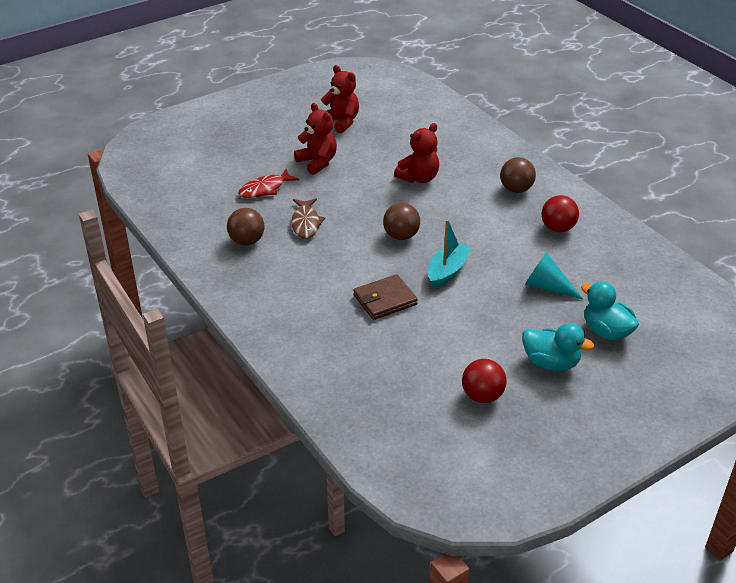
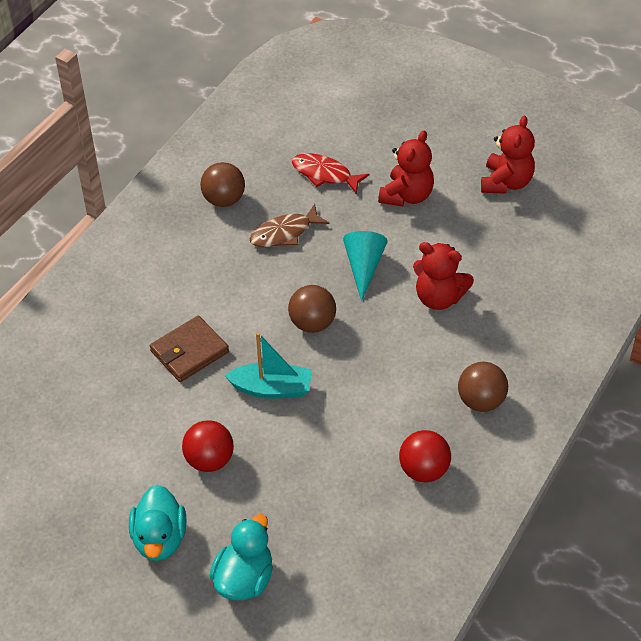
camera: 65 degrees right, 10 degrees up
brown wallet [353,274,418,320] -> brown wallet turned 75 degrees counterclockwise [150,316,229,382]
red ball [462,359,507,403] -> red ball moved to [182,420,234,472]
turquoise cone [525,252,584,300] -> turquoise cone moved to [343,231,387,301]

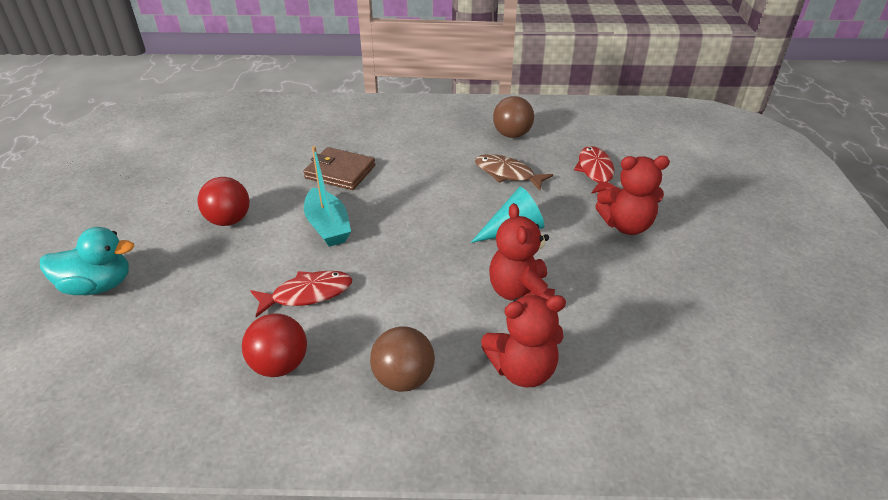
camera: 60 degrees right, 10 degrees down
turquoise duck [129,485,187,561] -> none
brown ball [288,285,336,333] -> none
red teddy bear [481,116,535,194] -> red teddy bear moved to [481,295,566,387]
none -> red fish [250,271,352,317]

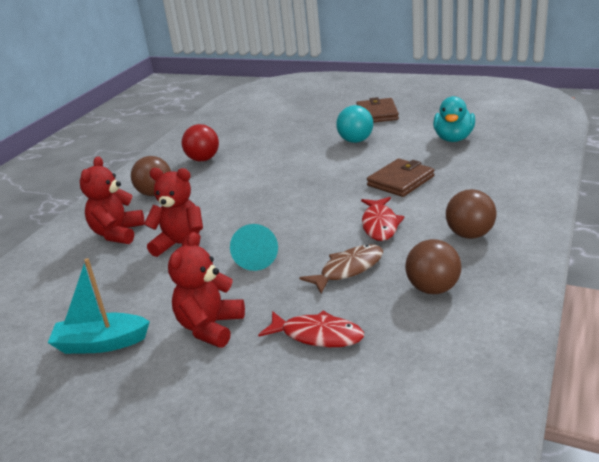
camera: 115 degrees right, 10 degrees down
turquoise duck [40,227,134,295] -> turquoise duck moved to [433,96,475,142]
red ball [198,177,249,226] -> turquoise ball [336,105,373,143]
red fish [250,271,352,317] -> red fish moved to [361,197,405,241]
turquoise boat [304,146,351,247] -> turquoise boat moved to [48,258,150,354]
none -> brown wallet [356,97,399,123]
none -> brown ball [446,189,496,239]

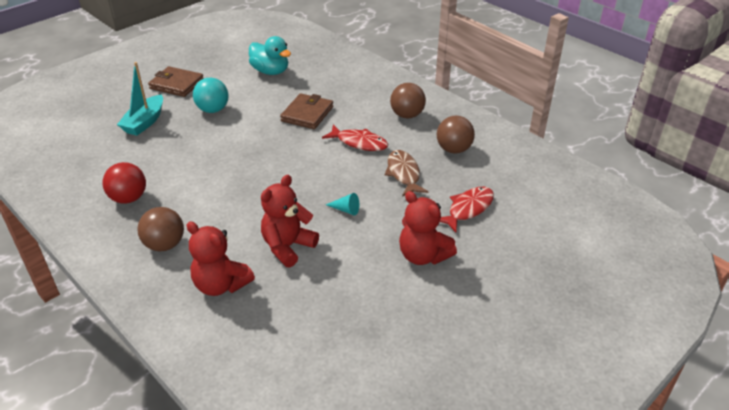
camera: 70 degrees left, 10 degrees up
turquoise boat [48,258,150,354] -> turquoise boat moved to [117,62,163,136]
turquoise cone [230,224,278,271] -> turquoise cone [326,193,359,215], size x0.56
brown wallet [367,158,434,197] -> brown wallet turned 45 degrees clockwise [280,93,333,129]

